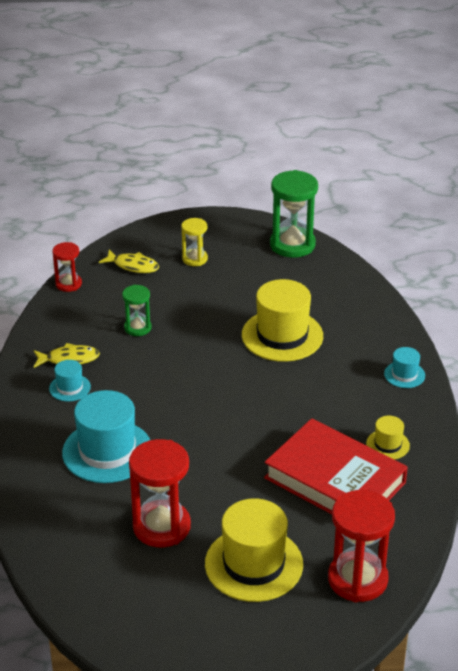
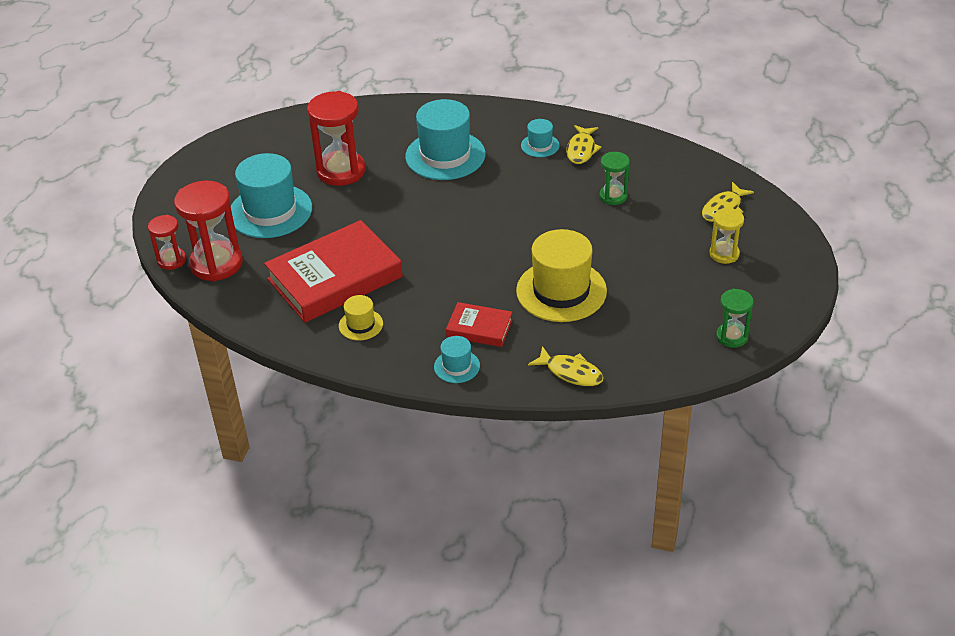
camera: 110 degrees right, 5 degrees up
red hourglass [52,242,82,292] -> red hourglass moved to [148,215,186,270]
yellow hat [205,498,303,602] -> turquoise hat [231,153,312,238]
green hourglass [270,170,318,258] -> green hourglass [716,289,754,348], size x0.56
none -> red book [446,302,513,347]
none -> yellow fish [528,346,604,386]

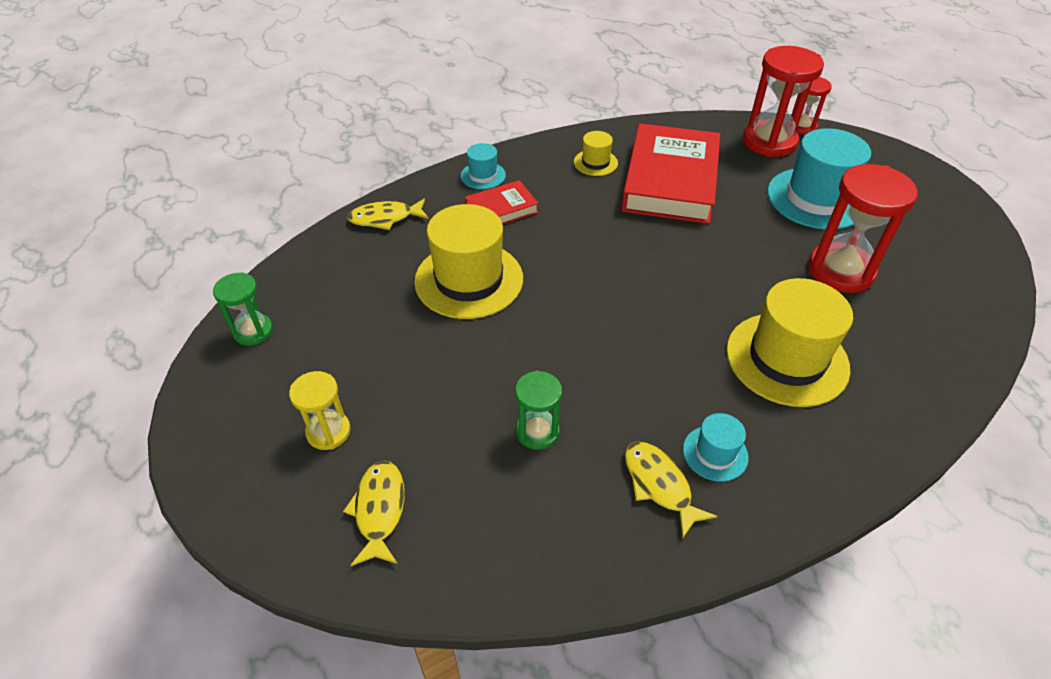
camera: 135 degrees right, 5 degrees up
turquoise hat [405,99,486,180] -> yellow hat [726,278,853,407]

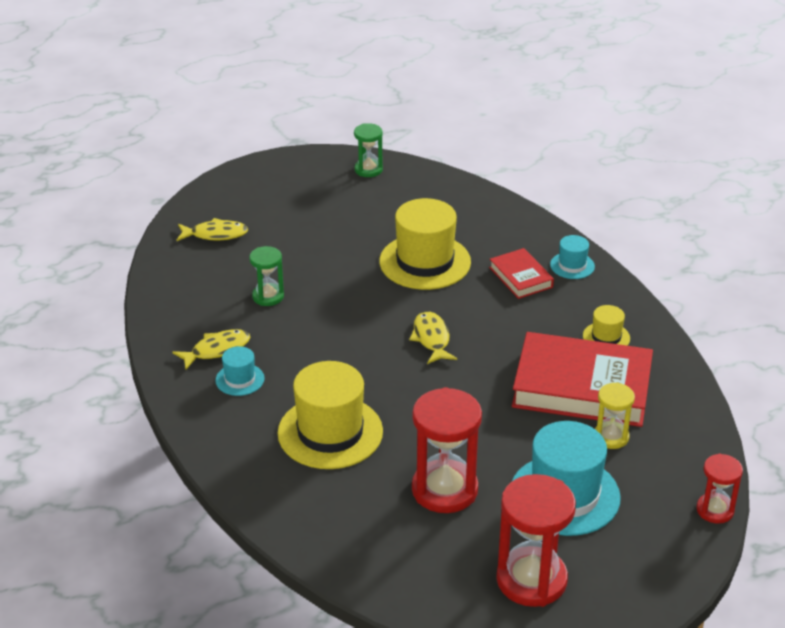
camera: 90 degrees right, 10 degrees down
yellow hourglass [289,371,351,450] -> yellow hourglass moved to [595,382,635,449]
yellow fish [347,199,429,230] -> yellow fish moved to [409,311,457,364]
red hourglass [743,46,824,157] -> red hourglass moved to [496,474,576,607]

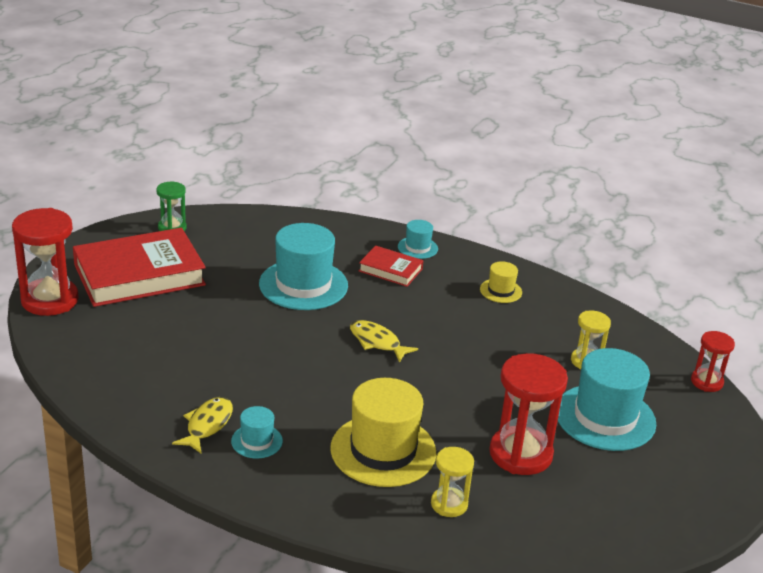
camera: 40 degrees left, 5 degrees down
yellow fish [177,218,248,241] -> none
green hourglass [249,246,284,306] -> none
yellow hat [379,198,471,290] -> turquoise hat [259,223,348,310]
red hourglass [496,474,576,607] -> red hourglass moved to [12,208,79,316]
red book [512,332,653,427] -> red book moved to [73,228,206,307]
none -> yellow hourglass [431,447,474,517]

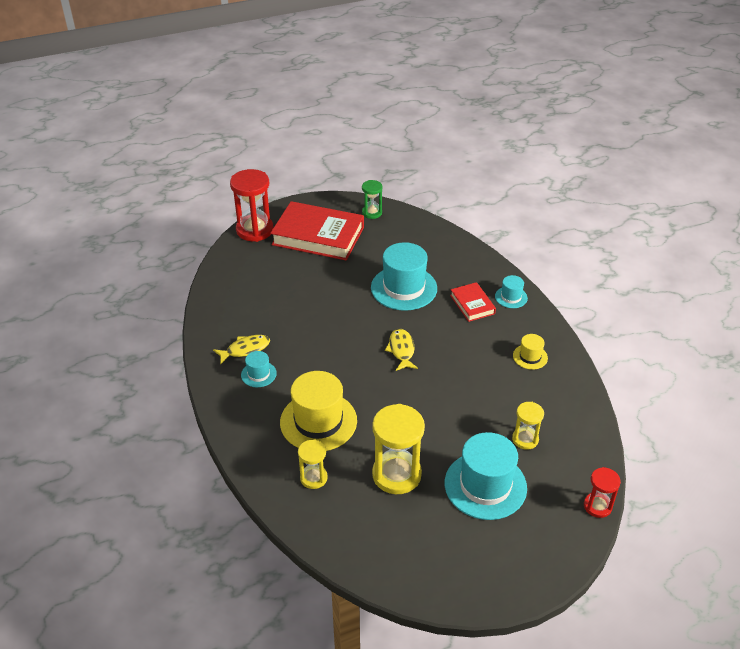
camera: 45 degrees right, 10 degrees up
red hourglass [489,353,568,475] -> yellow hourglass [372,404,425,494]

